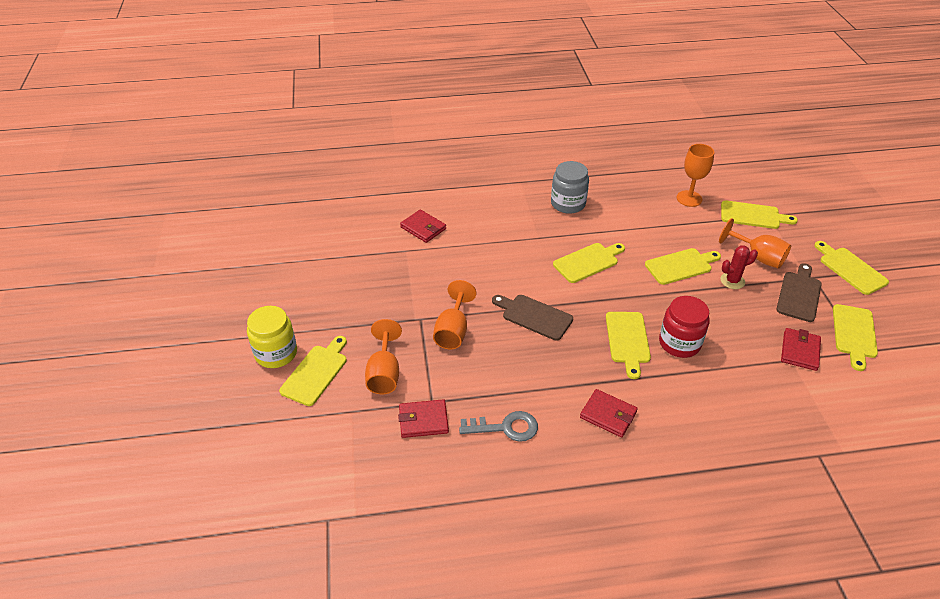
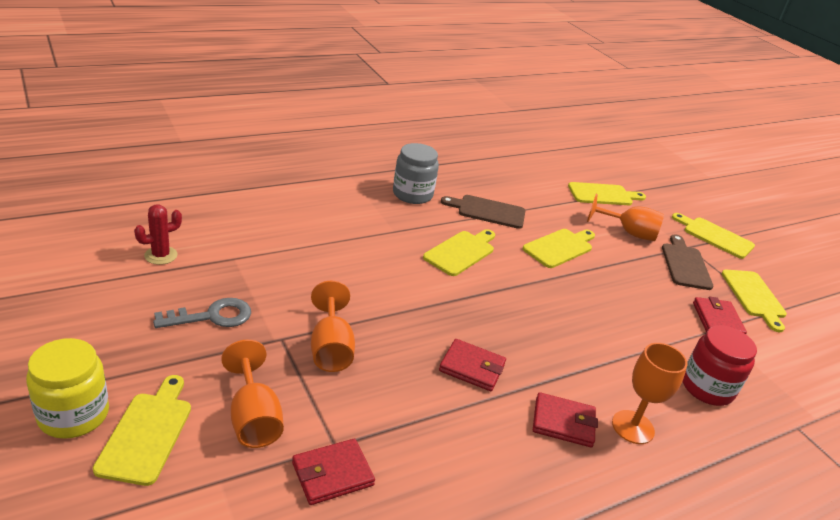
camera: 25 degrees left, 10 degrees down
red wallet [400,210,446,243] -> red wallet moved to [439,339,506,391]
grey key [459,411,538,442] -> grey key moved to [153,298,251,328]
brown cutting board [492,295,573,341] -> brown cutting board moved to [441,195,525,229]
yellow cutting board [606,312,651,379] -> none
red jar [659,296,710,358] -> red jar moved to [682,325,757,406]
orange goblet [677,144,714,207] -> orange goblet moved to [612,343,687,444]
red cactus [720,245,758,289] -> red cactus moved to [134,205,182,265]

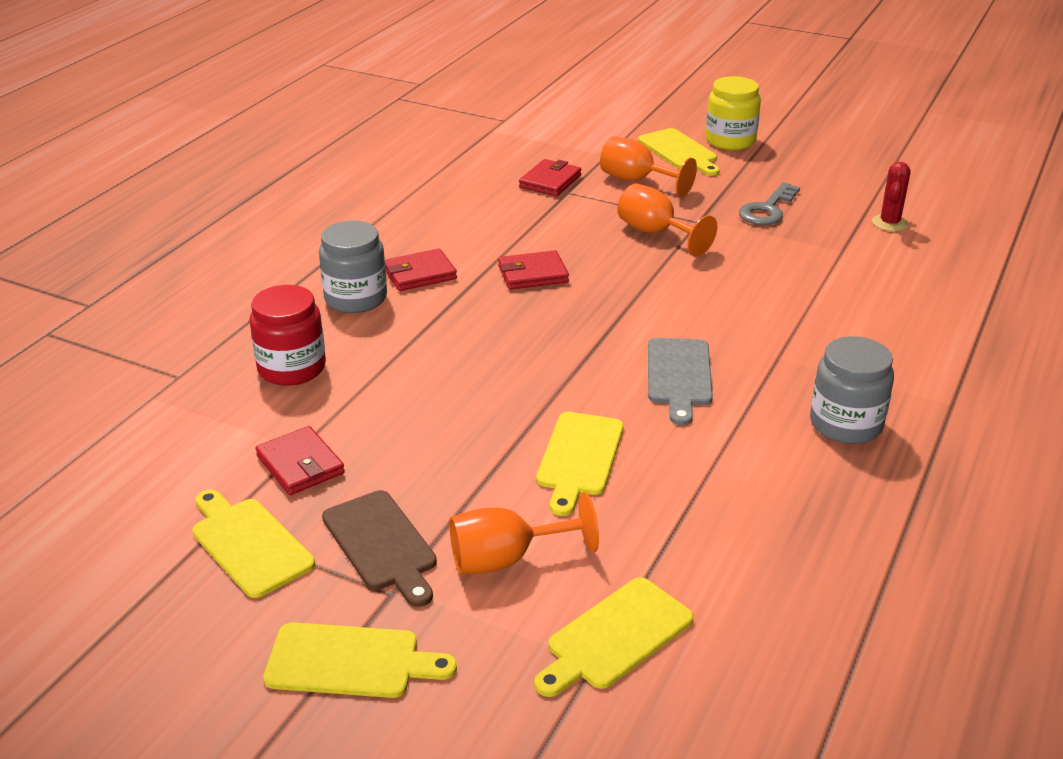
camera: 150 degrees right, 0 degrees up
yellow cutting board [423,229,495,276] -> grey cutting board [648,338,713,425]
brown cutting board [441,195,525,229] -> none
orange goblet [612,343,687,444] -> grey jar [319,221,387,313]

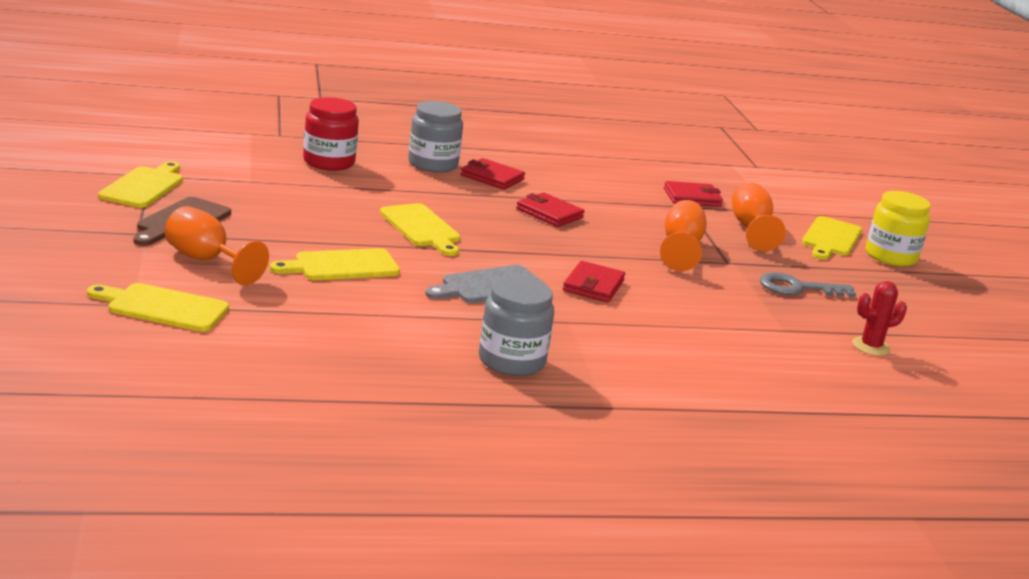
camera: 50 degrees right, 10 degrees down
red wallet [255,426,345,495] -> red wallet moved to [563,261,625,303]
yellow cutting board [263,622,457,698] -> yellow cutting board moved to [380,203,461,256]

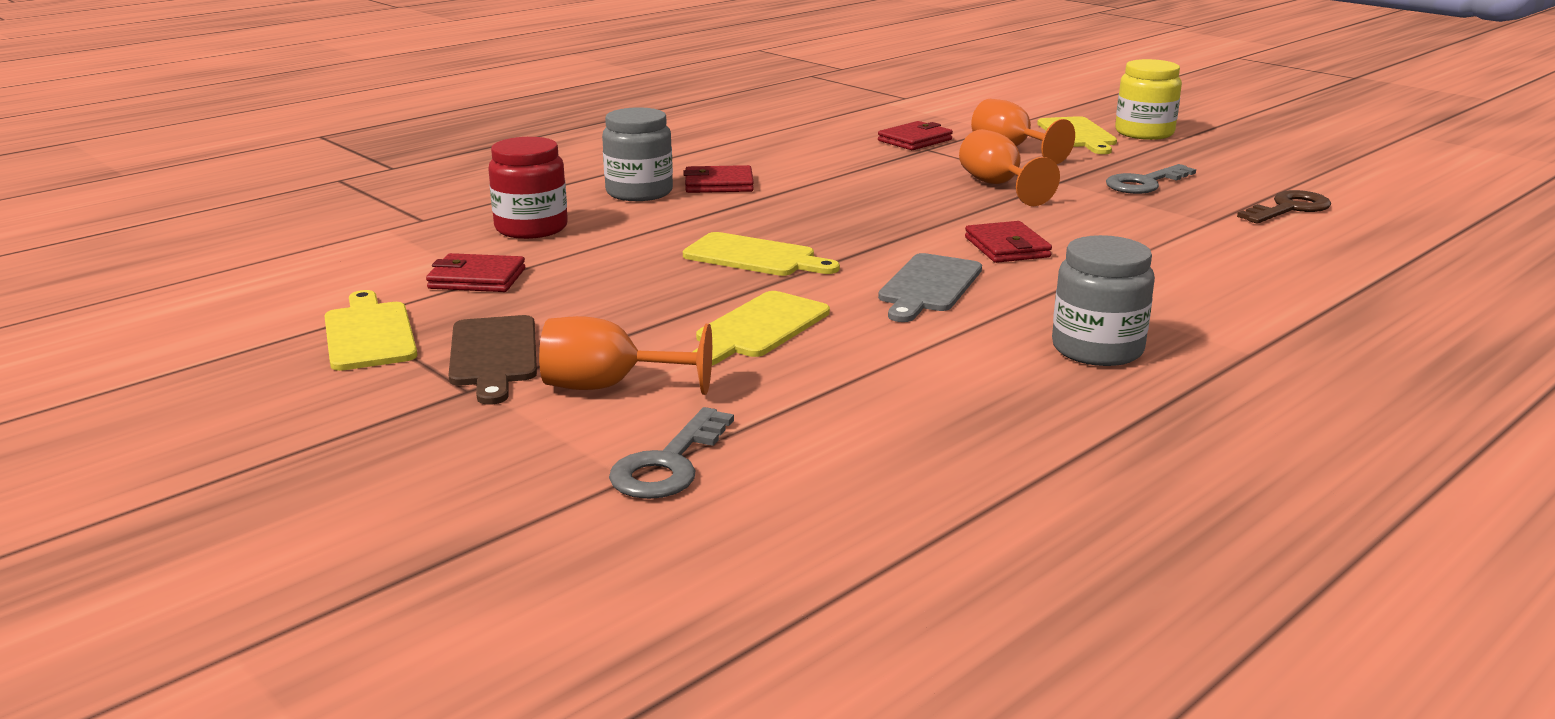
camera: 30 degrees left, 0 degrees up
yellow cutting board [87,283,229,332] -> grey key [609,407,734,499]
red wallet [516,192,585,227] -> red wallet moved to [426,253,525,292]
red cactus [852,281,907,356] -> brown key [1237,190,1331,224]

